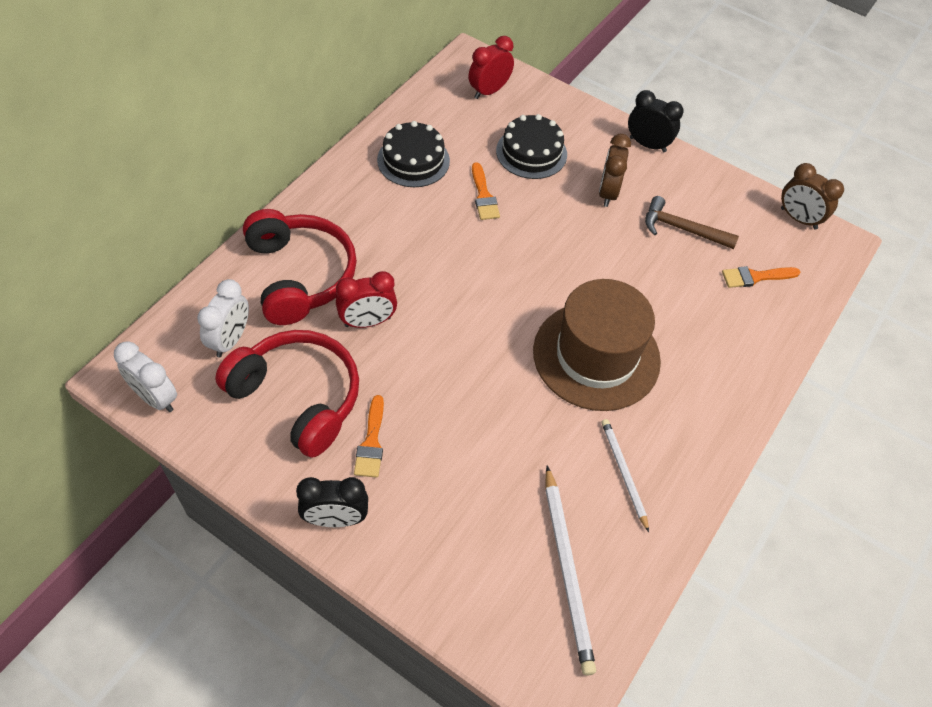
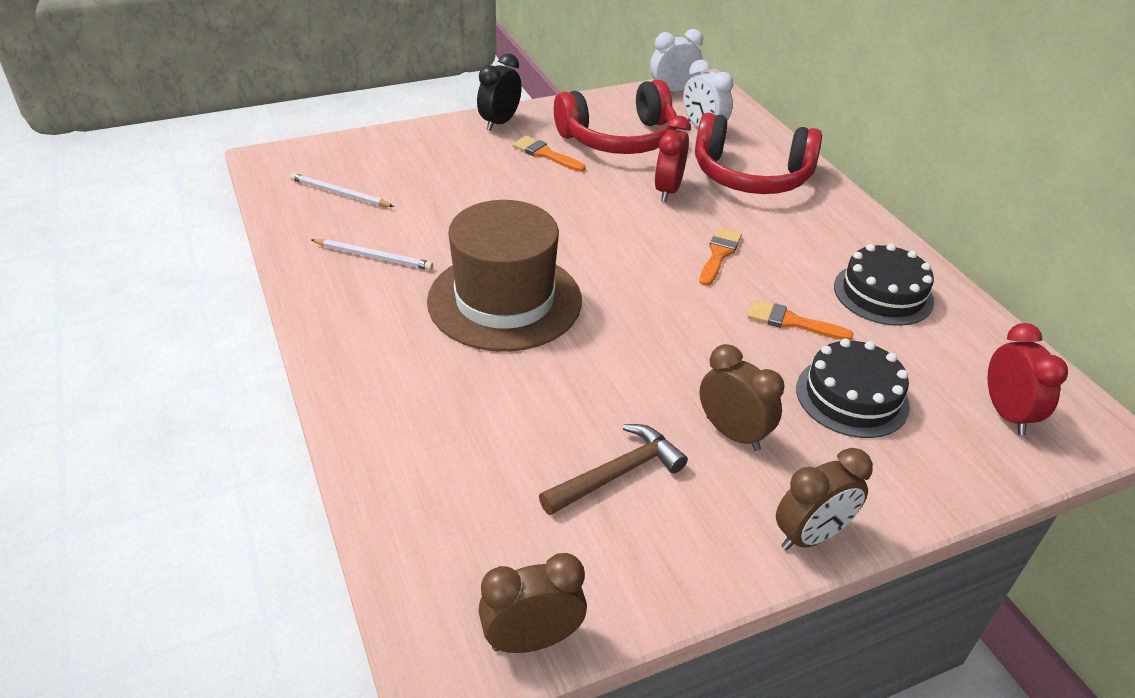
camera: 125 degrees right, 15 degrees down
white pencil [545,466,596,676] -> white pencil [290,173,394,207], size x0.62
black clock [628,90,684,152] -> brown clock [776,448,873,550]
orange brush [722,266,800,288] -> orange brush moved to [699,228,742,286]

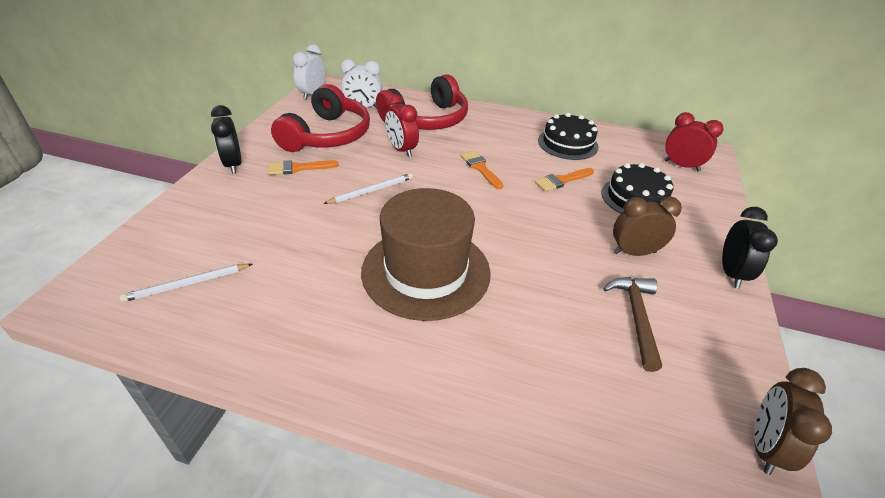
camera: 50 degrees left, 0 degrees up
white pencil [312,239,433,270] -> white pencil moved to [323,173,413,204]
brown clock [776,448,873,550] -> black clock [722,207,778,288]

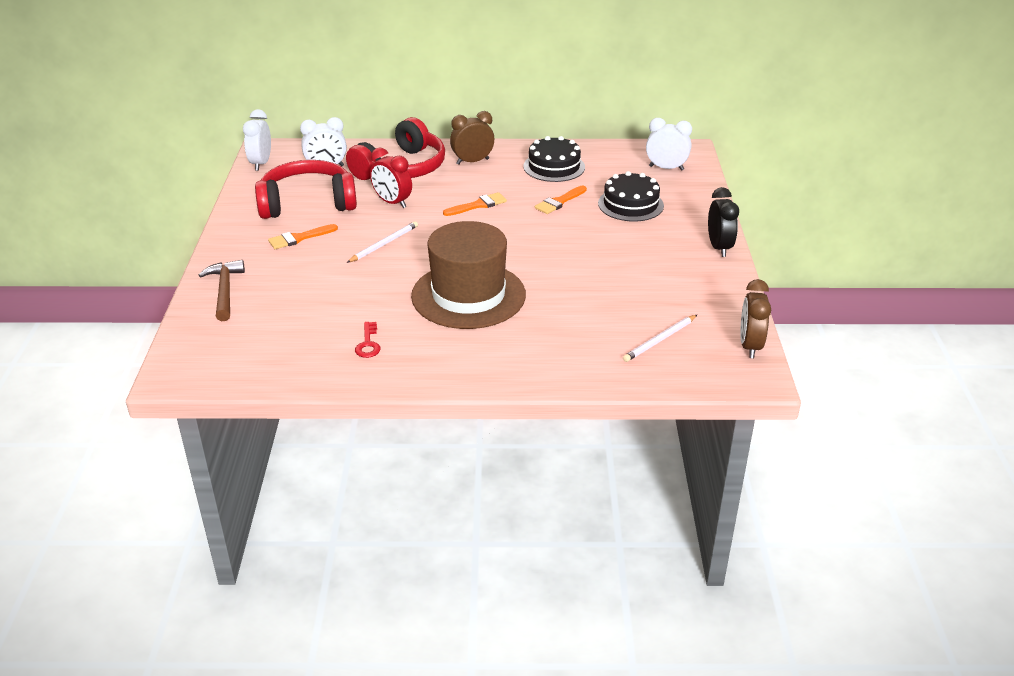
camera: 15 degrees left, 5 degrees down
white pencil [120,264,252,302] -> white pencil moved to [623,315,697,362]
black clock [211,105,242,174] -> none
red headphones [271,84,370,152] -> red headphones turned 105 degrees counterclockwise [255,160,357,219]
orange brush [461,151,503,189] -> orange brush turned 105 degrees clockwise [443,192,507,216]
brown hammer [603,277,662,372] -> brown hammer moved to [199,260,245,321]
brown clock [613,196,682,256] -> brown clock moved to [450,111,494,165]
red clock [664,112,723,171] -> white clock [646,118,692,171]
none -> red key [355,322,381,358]

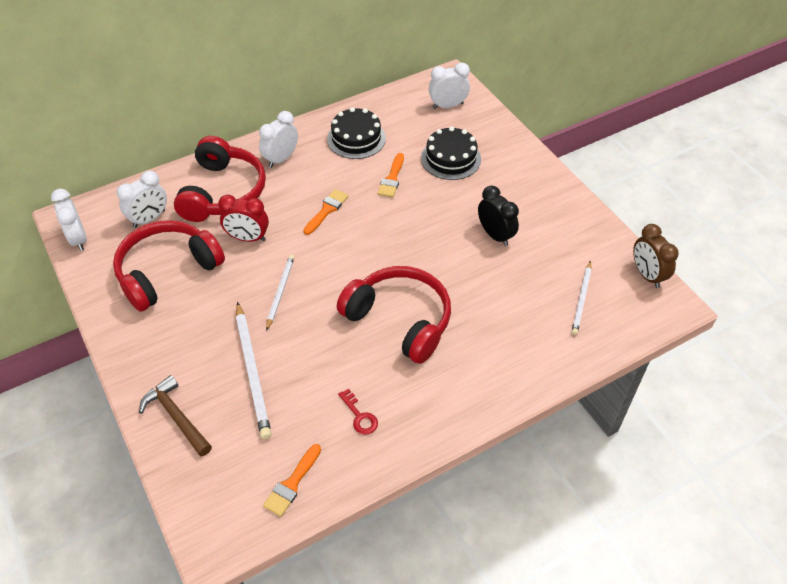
camera: 30 degrees left, 15 degrees up
orange brush [268,224,338,249] -> orange brush moved to [263,444,321,517]
brown hat [411,221,526,329] -> red headphones [337,266,451,364]
brown clock [450,111,494,165] -> white clock [259,111,298,168]
black clock [708,187,739,257] -> black clock moved to [478,186,519,246]
none -> white pencil [236,302,272,439]

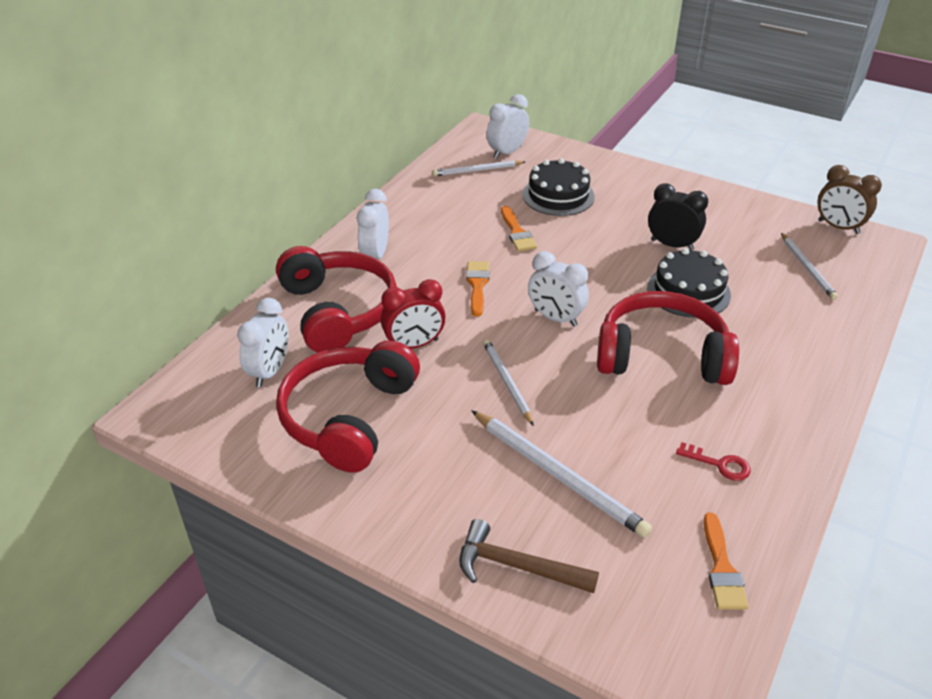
camera: 30 degrees left, 10 degrees down
white clock [51,189,87,251] -> white clock moved to [528,251,589,327]
black cake [327,107,386,159] -> black cake moved to [647,248,731,318]
none -> white pencil [432,160,525,176]

